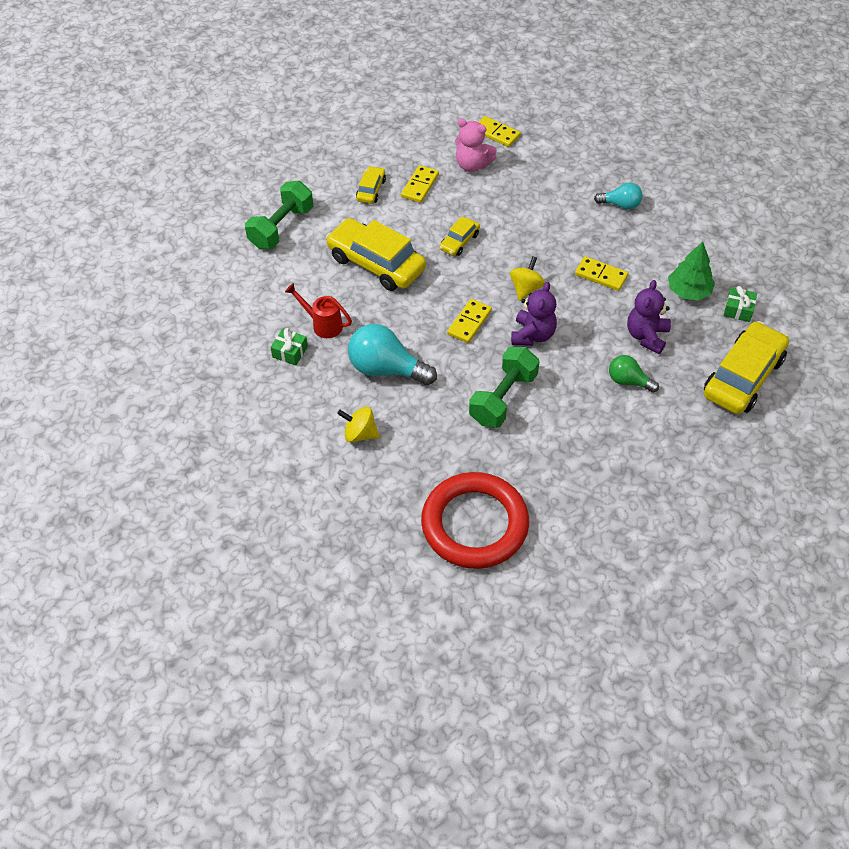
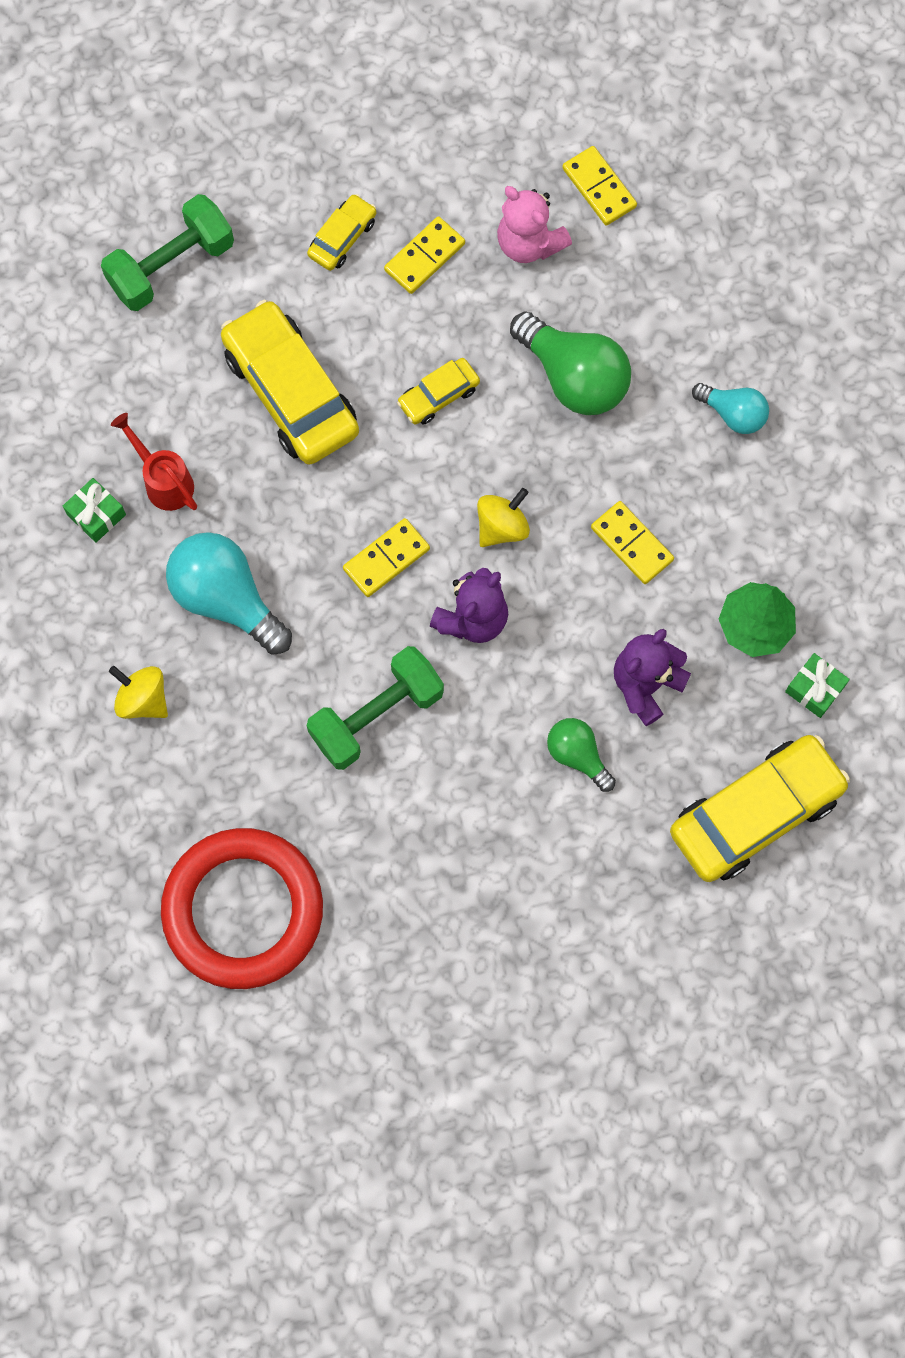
camera: 20 degrees right, 20 degrees up
none -> green light bulb [510,311,631,415]

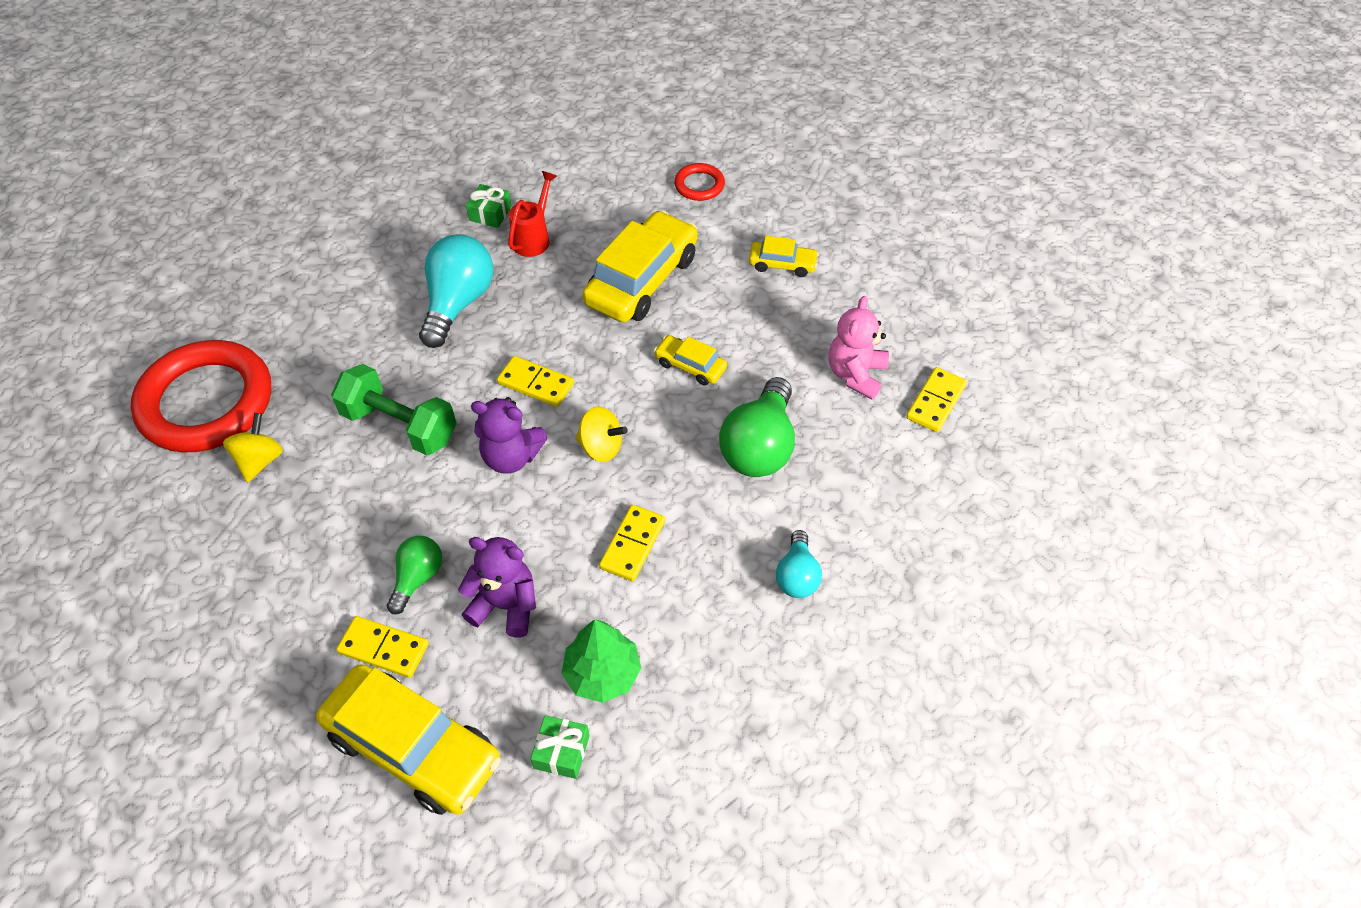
camera: 65 degrees right, 20 degrees down
green dumbbell [101,194,234,311] -> red ring [674,163,725,201]
yellow spinning top [109,666,168,719] -> yellow spinning top moved to [223,413,283,482]
yellow domino [384,216,465,294] -> yellow domino moved to [336,616,429,678]

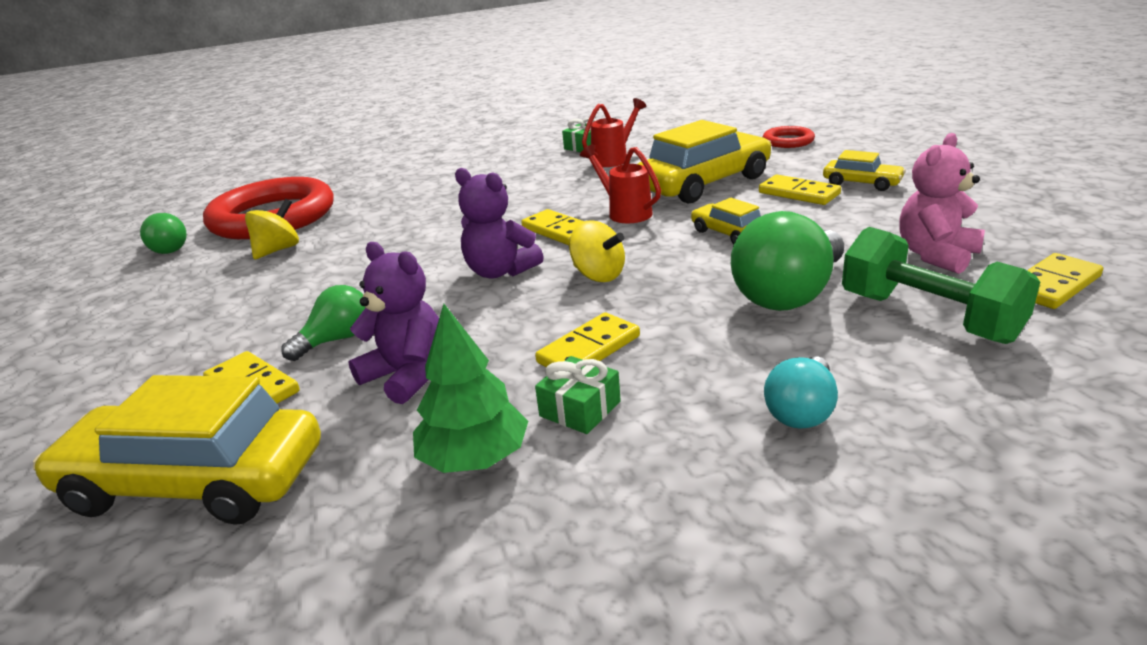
camera: 25 degrees right, 25 degrees down
yellow car [316,664,501,815] -> yellow car turned 135 degrees clockwise [33,375,321,525]
green dumbbell [331,364,457,455] -> green dumbbell moved to [842,227,1040,344]
turquoise light bulb [419,234,493,348] -> none
green gift [531,715,590,779] -> green gift moved to [535,356,621,434]
none -> green light bulb [140,213,187,254]
none -> red watering can [580,144,661,223]
none -> yellow domino [759,175,841,205]

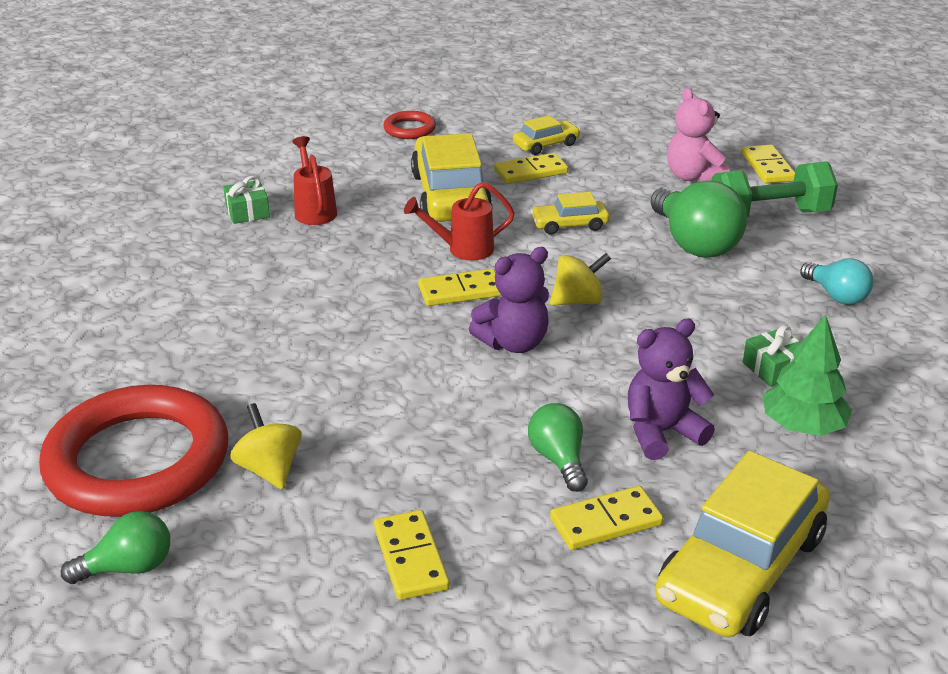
camera: 65 degrees left, 5 degrees up
yellow domino [535,312,640,367] -> yellow domino moved to [374,510,450,600]

